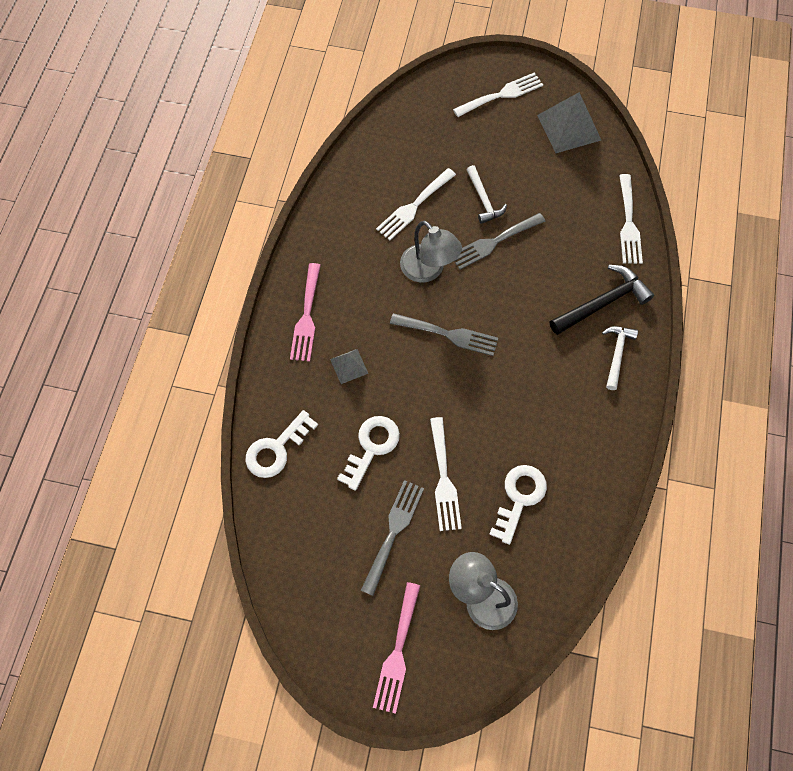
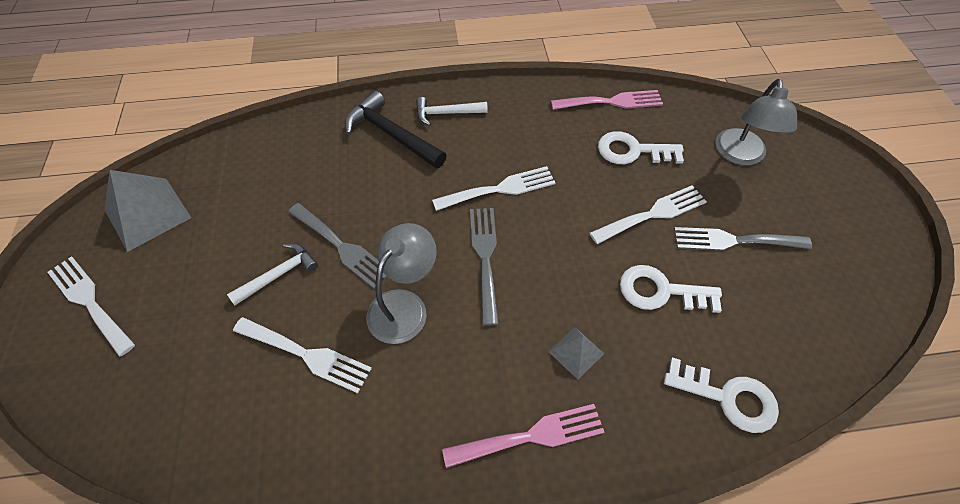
camera: 110 degrees left, 10 degrees down
pink fork [373,582,420,714] -> pink fork moved to [551,90,663,110]
white fork [619,174,643,264] -> white fork moved to [432,166,555,211]

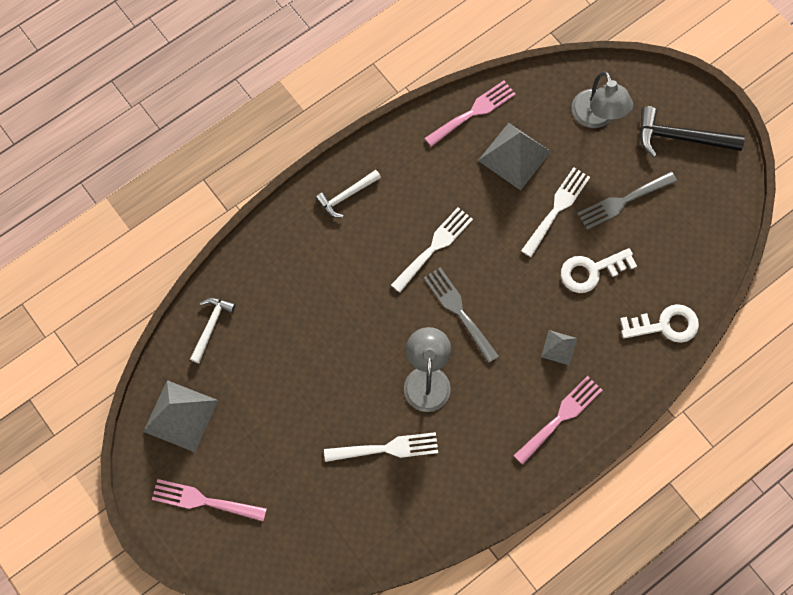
camera: 30 degrees left, 15 degrees up
white fork [47,256,135,357] -> pink fork [152,479,267,521]
white hammer [227,243,318,305] -> white hammer moved to [190,298,235,363]
grey fork [288,203,387,289] -> none
black hammer [345,91,447,168] -> black hammer moved to [640,106,745,157]
white key [598,131,684,164] -> grey pyramid [478,123,551,190]

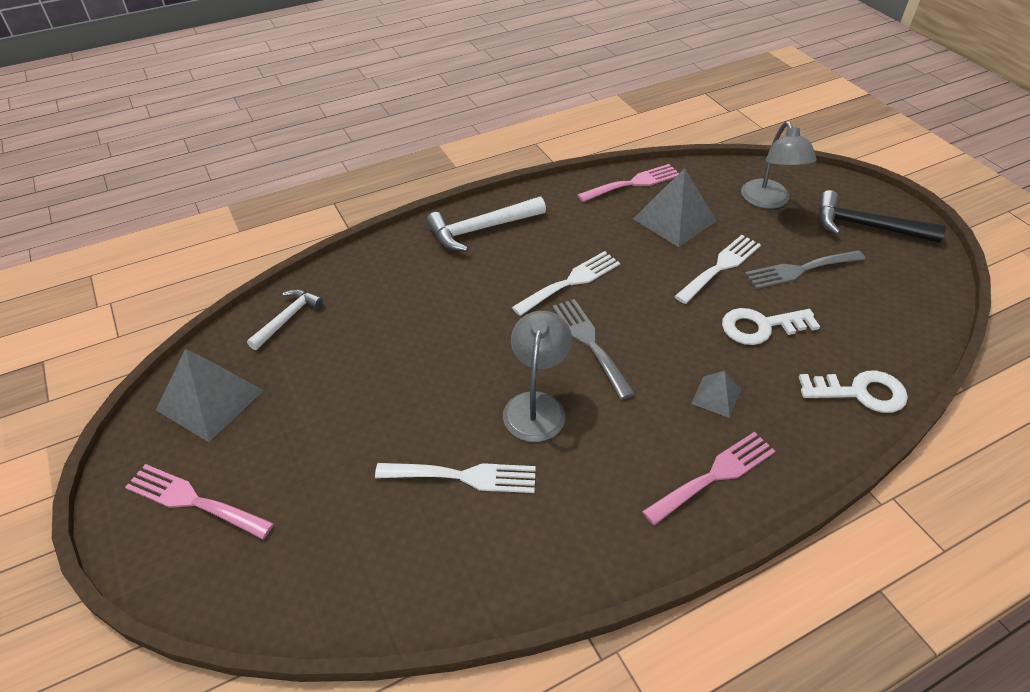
camera: 10 degrees right, 25 degrees down
white hammer [316,170,381,218] -> white hammer [426,197,546,252], size x1.57

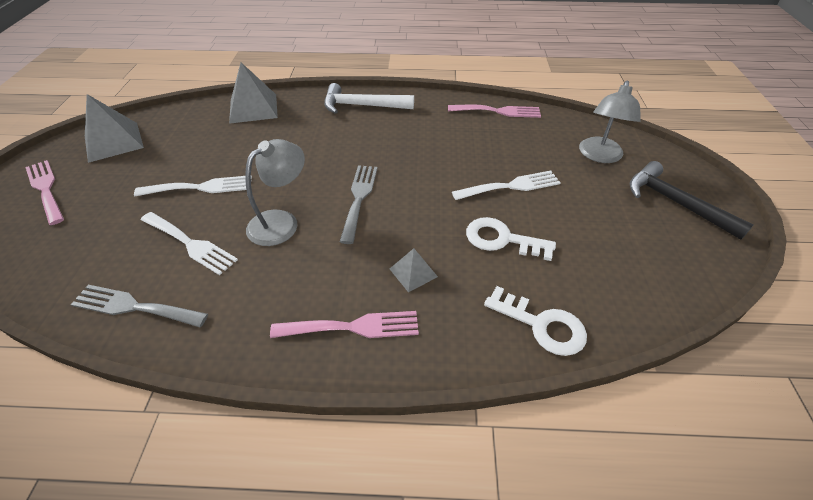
camera: 30 degrees right, 0 degrees up
white hammer [247,289,323,350] -> none
white fork [512,251,620,316] -> white fork moved to [134,176,252,196]
grey pyramid [633,168,716,247] -> grey pyramid moved to [229,63,278,124]
grey fork [745,250,865,289] -> grey fork moved to [70,285,208,327]

